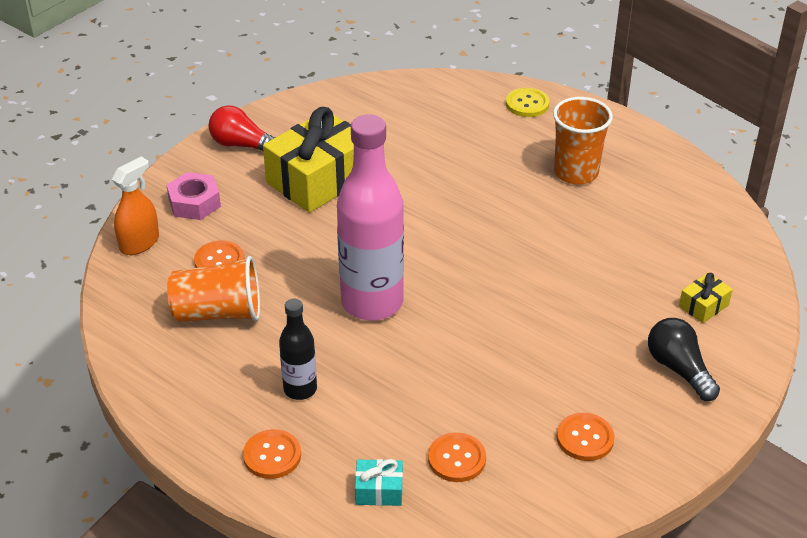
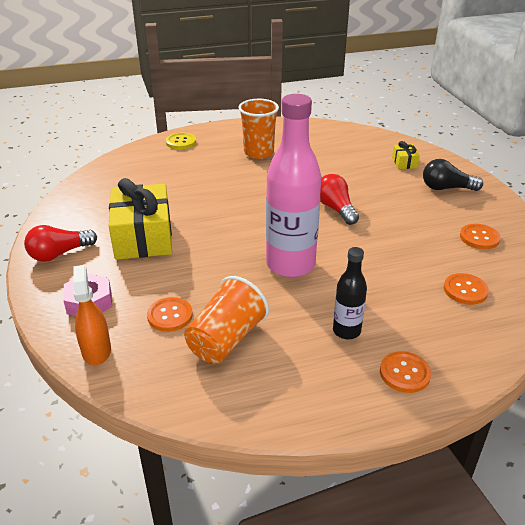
camera: 55 degrees left, 5 degrees down
turquoise gift [355,459,403,506] -> none
none -> red light bulb [320,174,359,225]

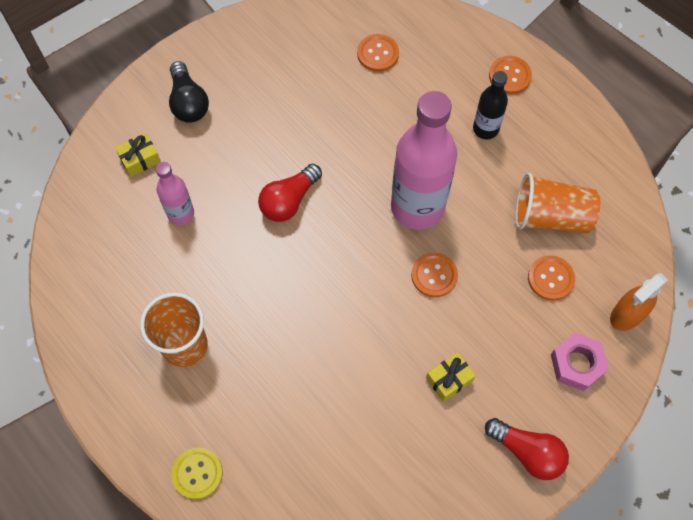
camera: 115 degrees left, 30 degrees up
yellow gift [109,178,172,260] -> yellow gift [426,352,476,402], size x0.43
orange button [460,224,501,249] -> orange button moved to [411,252,458,297]
none -> pink bottle [156,162,194,225]

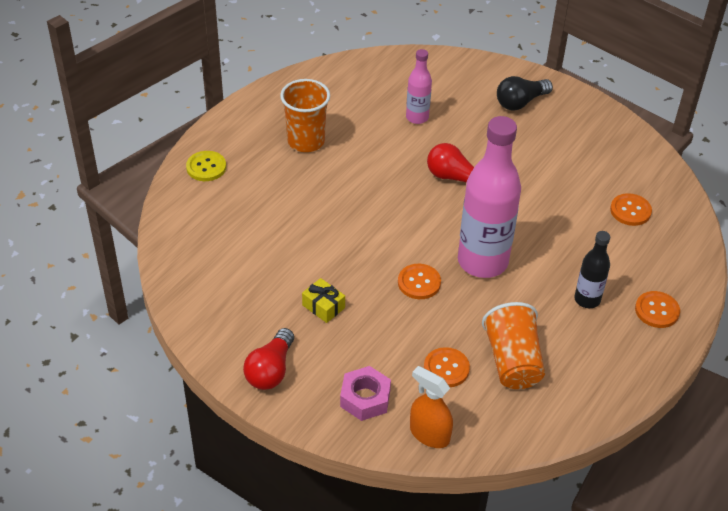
camera: 75 degrees right, 20 degrees down
yellow gift [115,133,161,177] -> none

